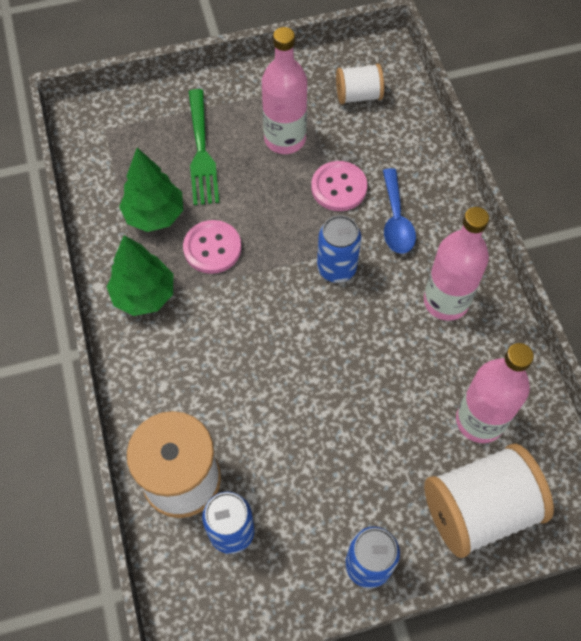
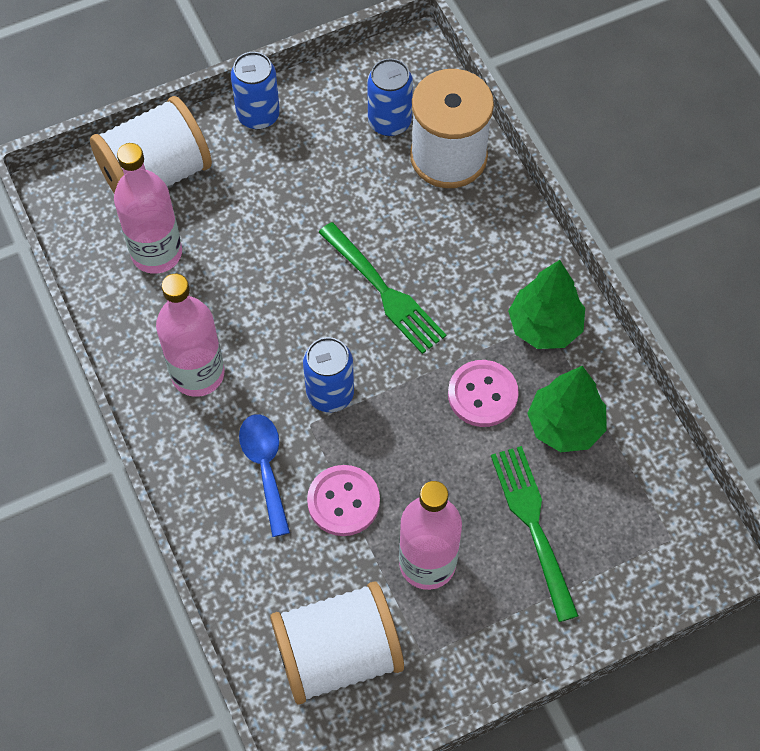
camera: 170 degrees right, 0 degrees up
white spool [336,64,384,104] -> white spool [270,581,404,705], size x1.82
none -> green fork [318,222,446,354]

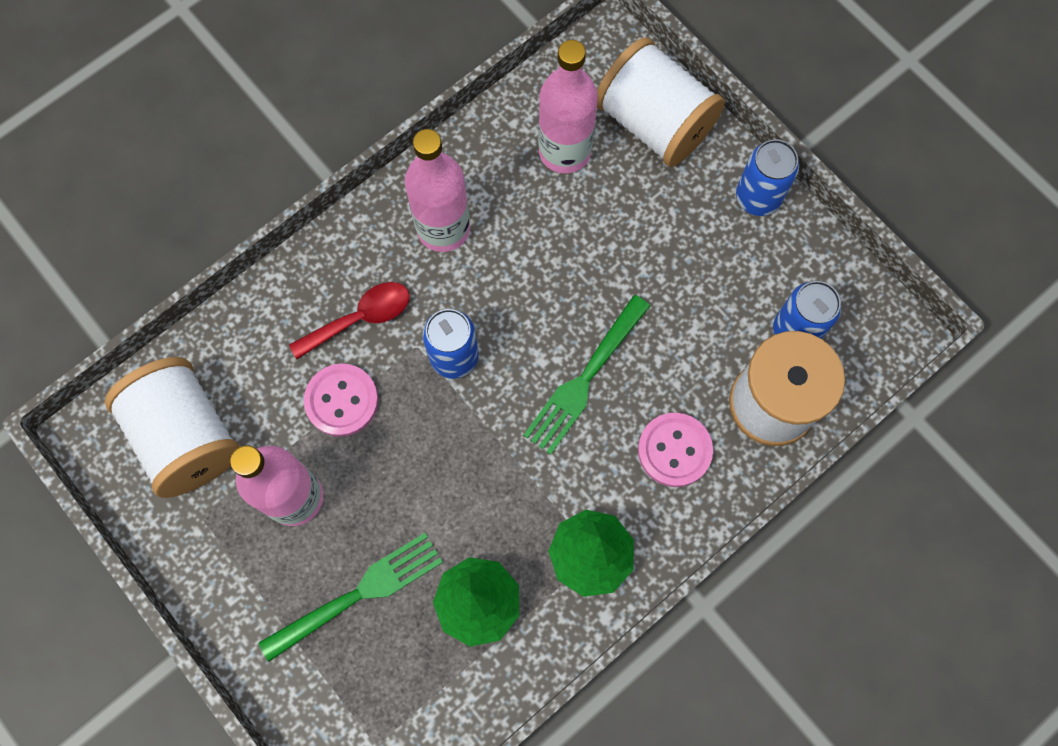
camera: 75 degrees right, 10 degrees up
blue spoon [239,414,290,537] -> red spoon [289,282,410,359]
pink button [448,360,519,427] -> pink button moved to [638,413,713,487]

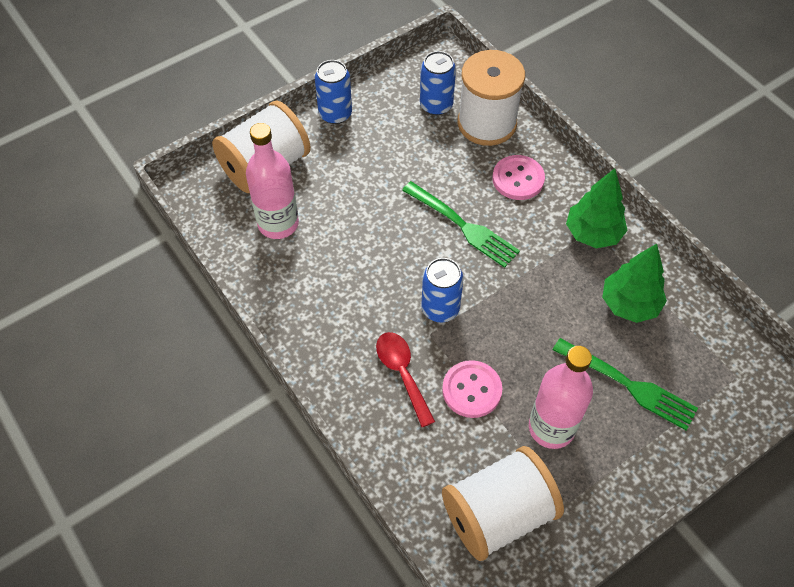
camera: 85 degrees left, 15 degrees down
green fork [259,533,443,662] -> green fork turned 150 degrees clockwise [553,338,698,430]
pink bottle [405,129,470,252] -> none

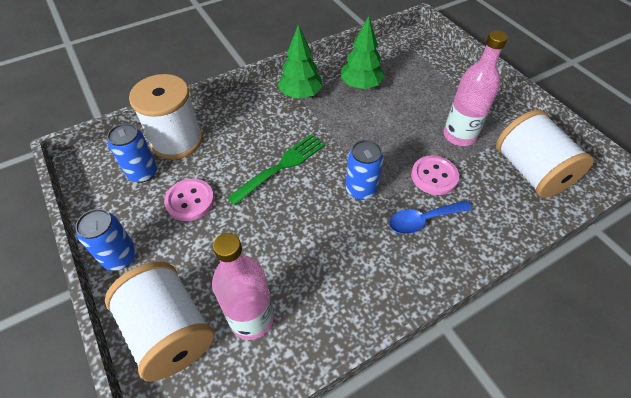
camera: 85 degrees left, 5 degrees down
red spoon [376,332,435,427] -> blue spoon [389,201,472,234]
pink button [492,155,545,200] -> pink button moved to [164,179,214,221]
green fork [553,338,698,430] -> none

